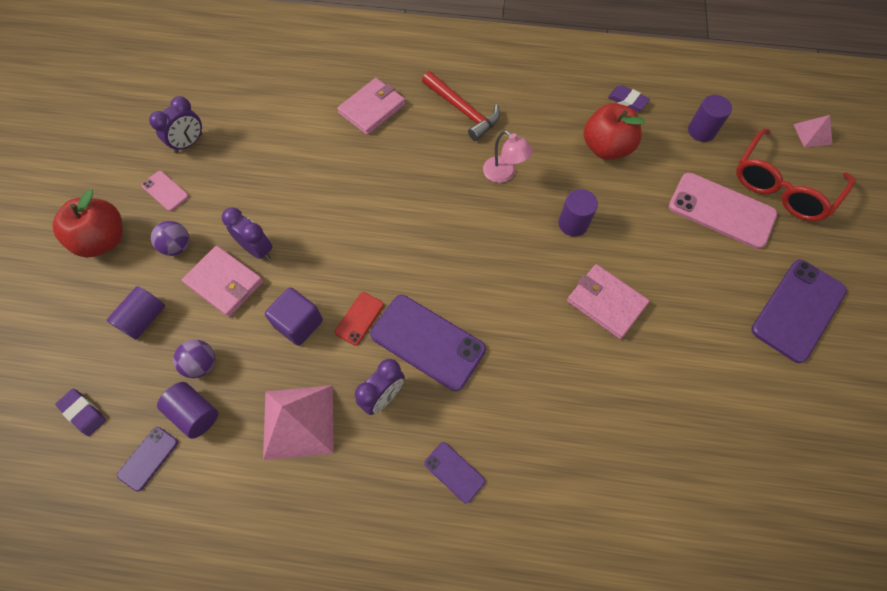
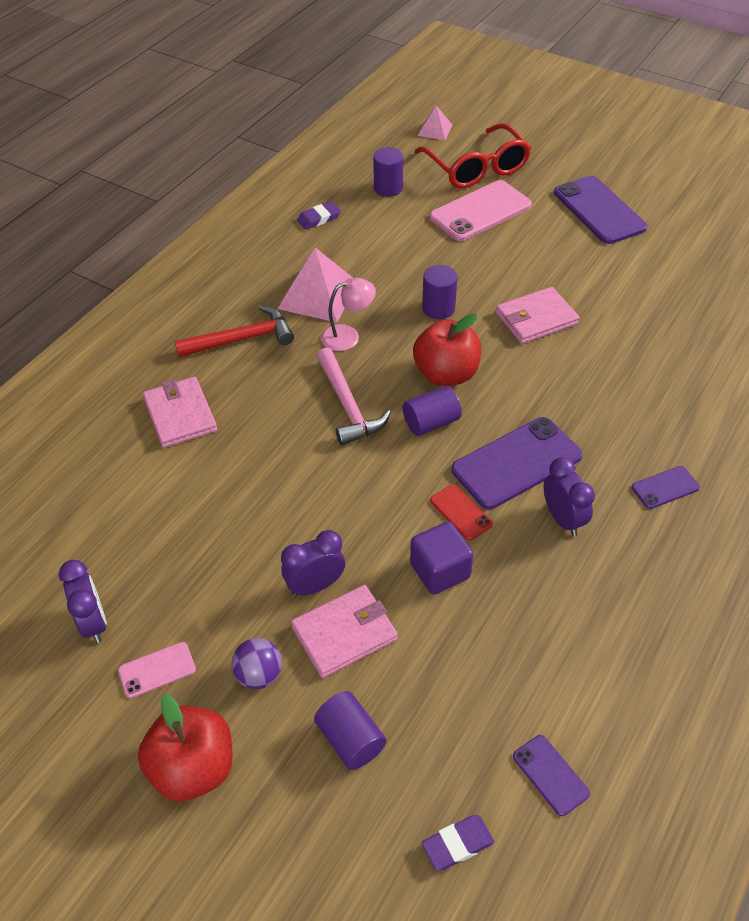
camera: 65 degrees left, 15 degrees down
purple cylinder [157,382,218,439] -> purple cylinder moved to [403,385,462,436]
purple ball [173,340,215,378] -> none
pink pyramid [263,385,334,460] -> pink pyramid moved to [277,248,353,323]
red apple [583,103,645,160] -> red apple moved to [413,314,481,386]
none -> pink hammer [316,347,391,445]

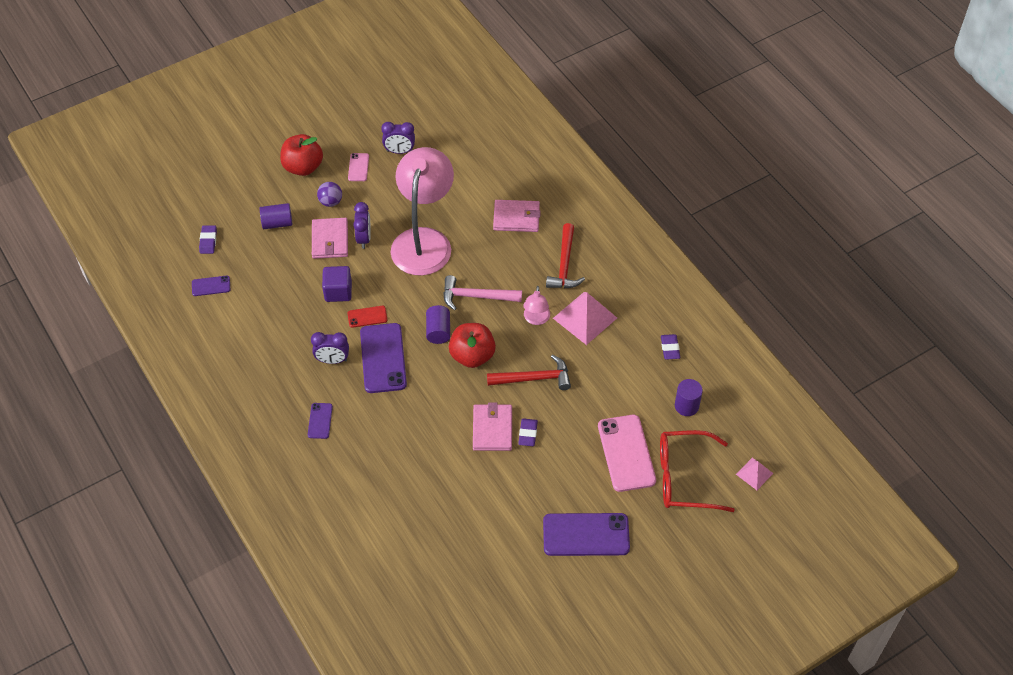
camera: 115 degrees right, 5 degrees up
purple cylinder [422,265,457,319] -> red hammer [487,355,571,390]
none -> pink lamp [391,147,454,276]
none -> purple eraser [518,418,538,446]

